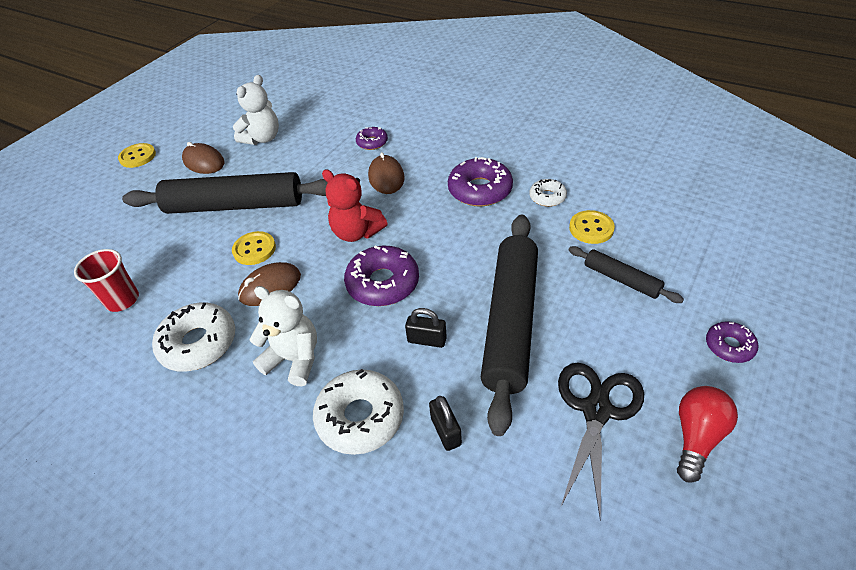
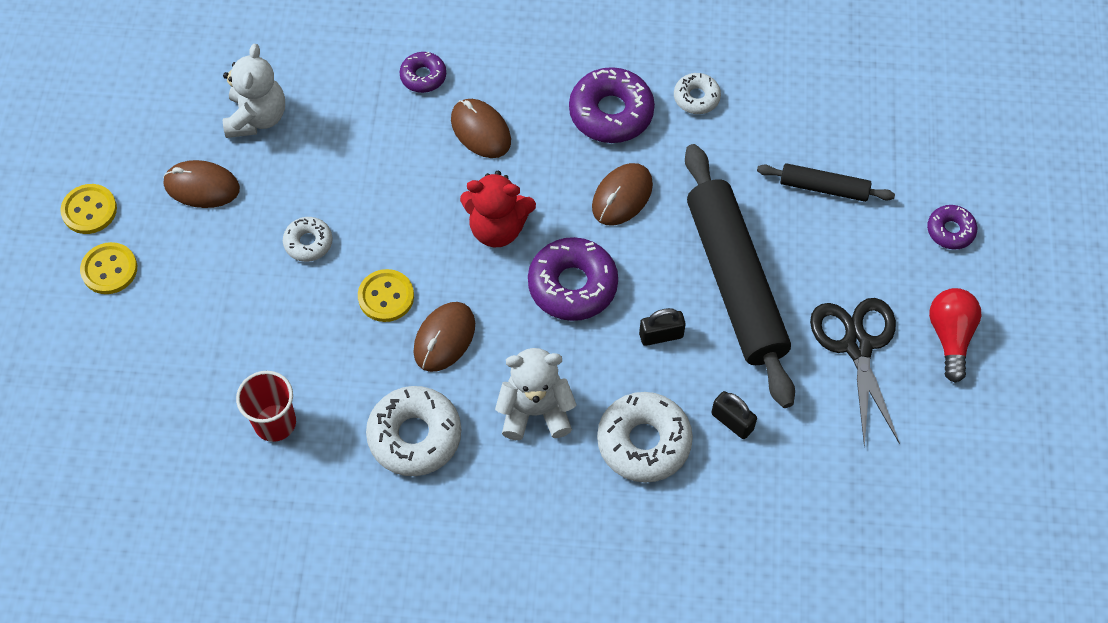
camera: 30 degrees left, 15 degrees up
black rolling pin [122,172,328,214] -> white donut [283,217,333,262]
yellow button [569,210,615,244] -> yellow button moved to [80,242,137,294]
none -> brown mouse [592,163,653,226]

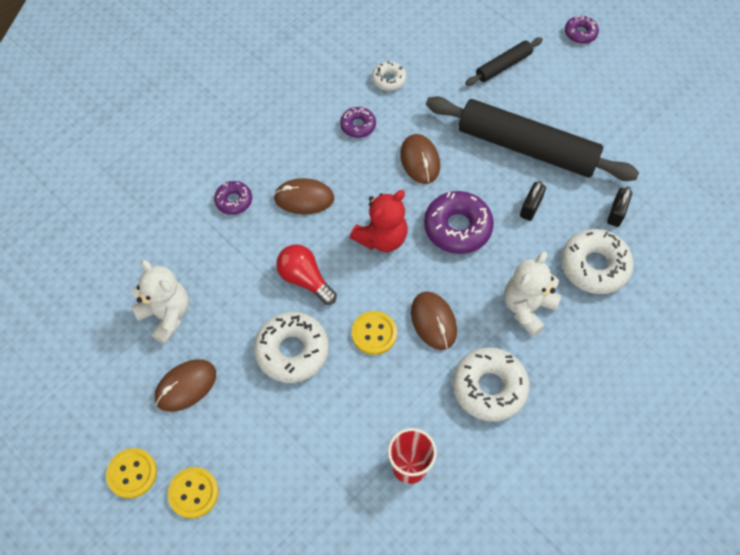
camera: 50 degrees left, 0 degrees up
white donut [283,217,333,262] -> white donut [254,312,329,383], size x1.80
purple donut [569,67,655,143] -> purple donut [340,107,376,138], size x0.56
black padlock [711,391,757,439] -> black padlock turned 60 degrees counterclockwise [607,187,632,227]
black scissors [810,298,900,447] -> none
red light bulb [929,288,981,383] -> red light bulb moved to [276,244,337,305]

